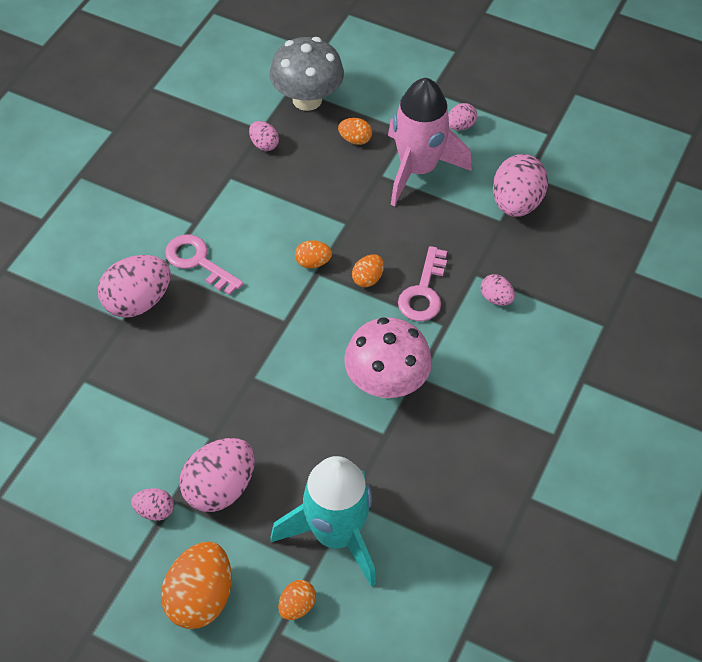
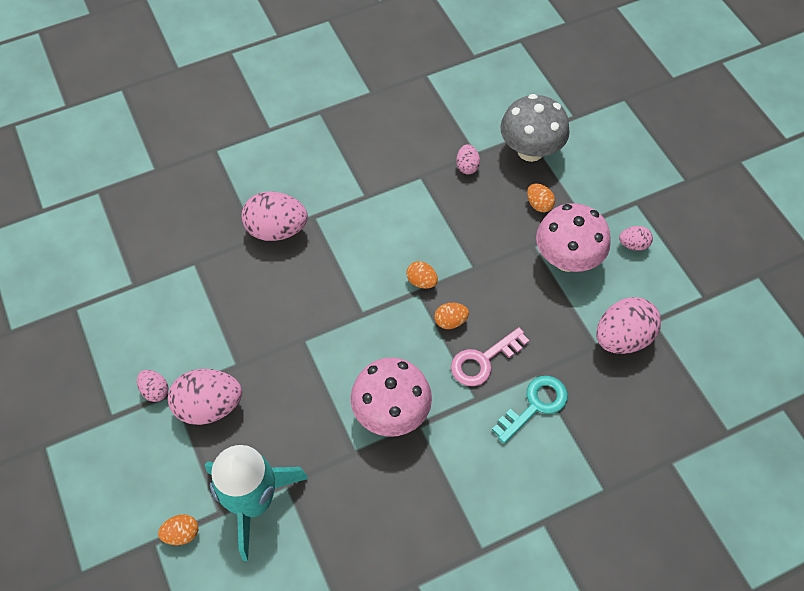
camera: 40 degrees right, 5 degrees up
orange egg [161,542,232,629] -> none
pink key [165,234,243,295] -> none
pink rocket [388,78,472,206] -> pink mushroom [536,203,611,272]
pink egg [481,274,515,305] -> turquoise key [492,376,568,444]

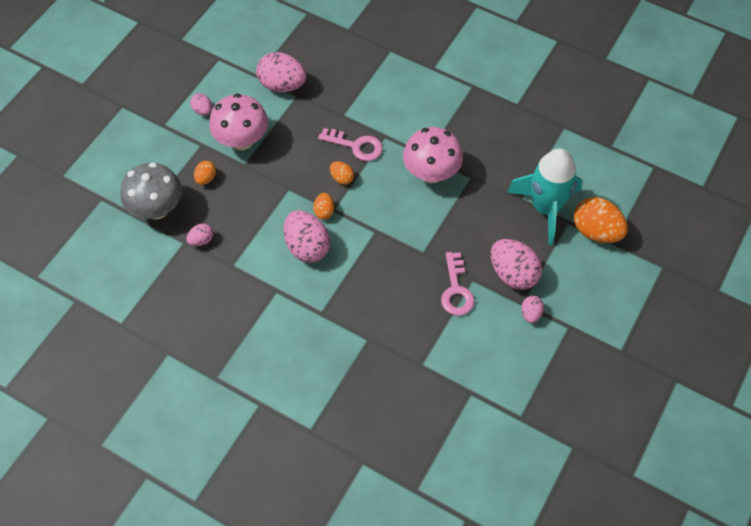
camera: 125 degrees left, 0 degrees up
orange egg [158,515,198,545] -> orange egg [573,197,628,243], size x1.98
pink egg [241,192,308,241] -> pink egg moved to [284,210,330,263]
turquoise key [492,376,568,444] -> none
none -> pink key [441,252,475,316]

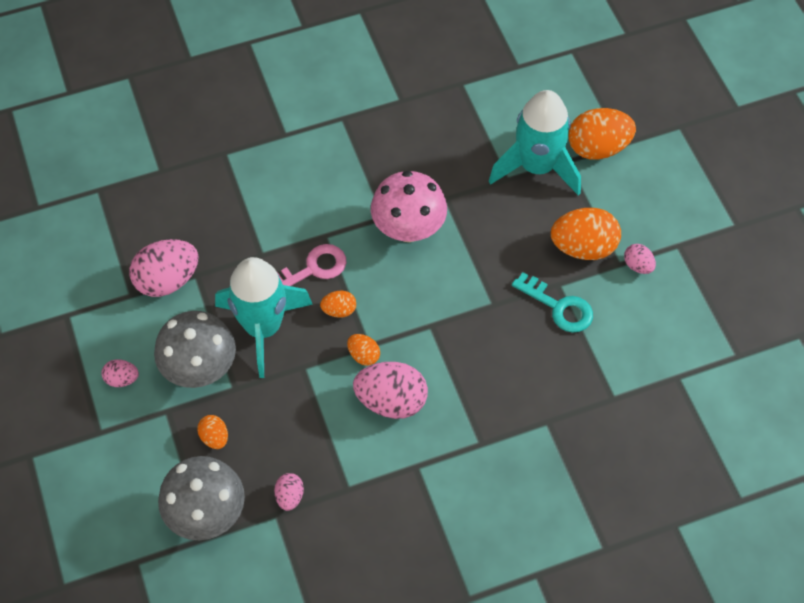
camera: 50 degrees left, 0 degrees up
pink mushroom [209,93,268,150] -> grey mushroom [154,311,236,388]
pink key [441,252,475,316] -> turquoise key [512,272,593,333]
pink egg [491,239,542,290] -> orange egg [551,208,621,260]
none -> turquoise rocket [215,257,313,378]

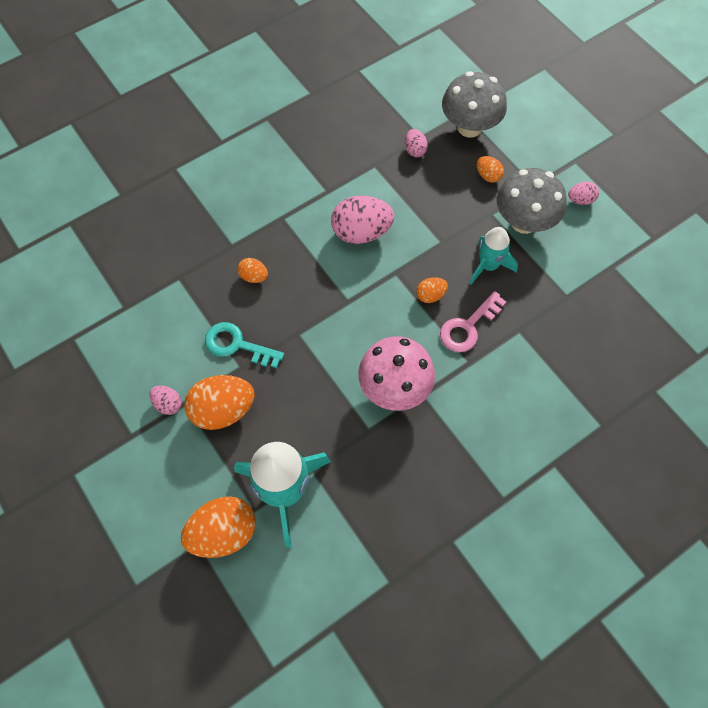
camera: 165 degrees right, 5 degrees up
pink egg [129,239,199,297] -> none
turquoise rocket [215,257,313,378] -> turquoise rocket [470,227,518,285], size x0.59
orange egg [347,334,380,366] -> orange egg moved to [237,258,268,283]

